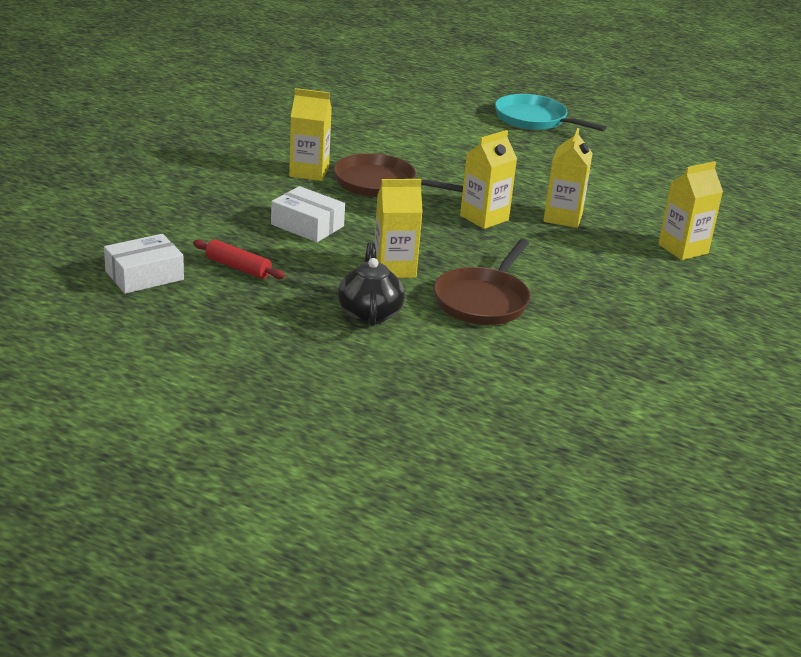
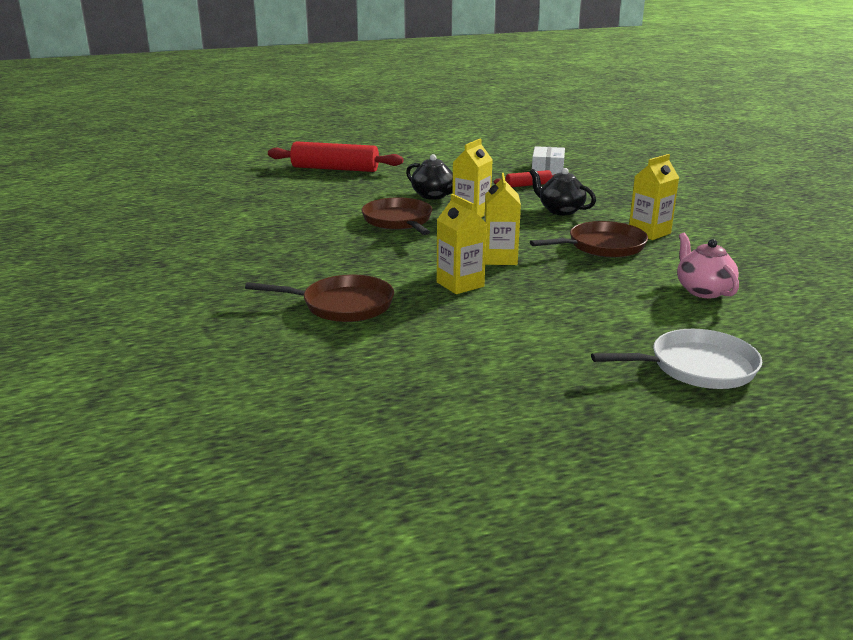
camera: 135 degrees right, 5 degrees down
white box [271,186,345,242] -> black teapot [530,168,596,215]
turquoise pan [495,94,607,131] -> white pan [591,329,762,389]
yellow carton [658,161,723,260] -> brown pan [245,275,394,322]
none -> red rolling pin [268,141,403,172]
none -> pink teapot [677,233,739,298]

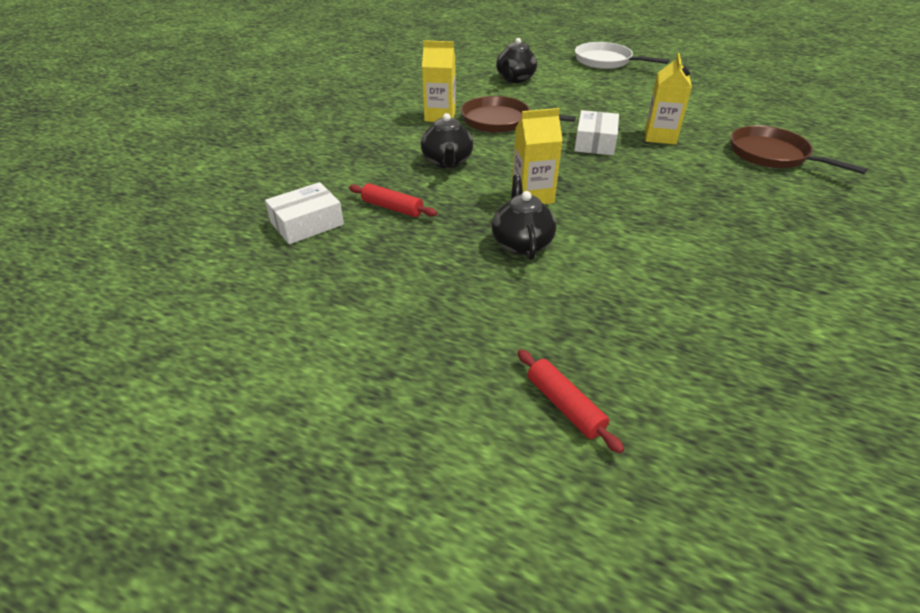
camera: 135 degrees left, 15 degrees up
red rolling pin [268,141,403,172] -> red rolling pin [517,349,624,453], size x0.50
brown pan [361,197,432,235] -> none
yellow carton [484,173,521,265] -> white box [574,110,619,155]
pink teapot [677,233,739,298] -> black teapot [496,38,537,83]

